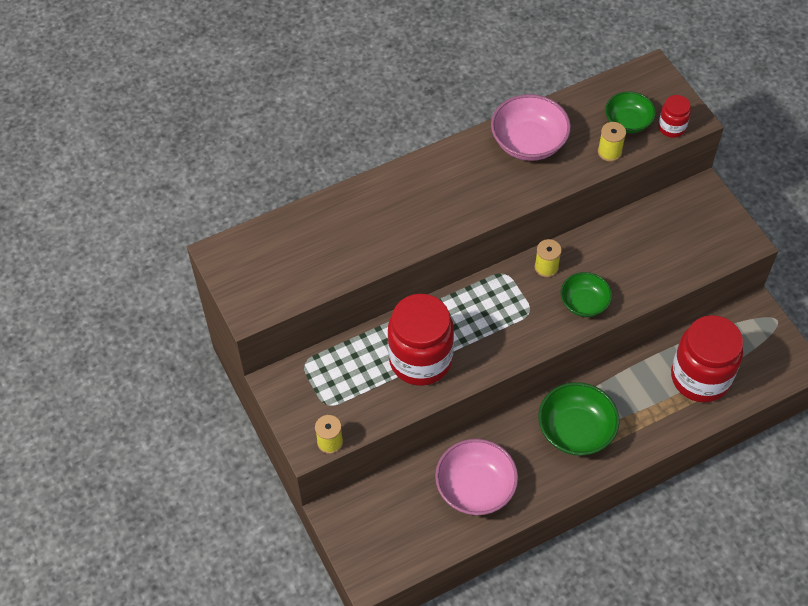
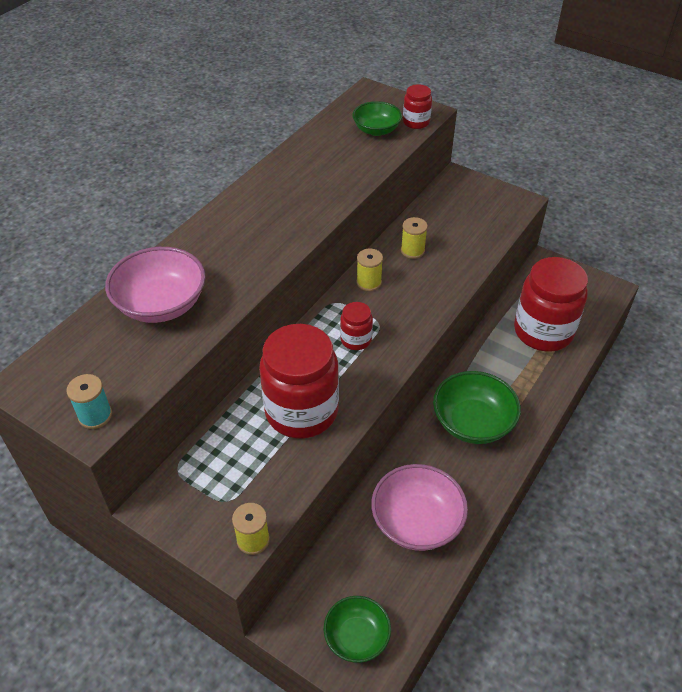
camera: 30 degrees left, 10 degrees down
pink bowl [491,94,571,161] -> pink bowl moved to [105,247,206,323]
green bowl [560,272,612,317] -> green bowl moved to [324,596,391,663]
yellow spool [598,122,626,162] -> yellow spool moved to [401,217,428,259]
none -> turquoise spool [67,374,112,429]
none -> red jar [340,302,373,350]

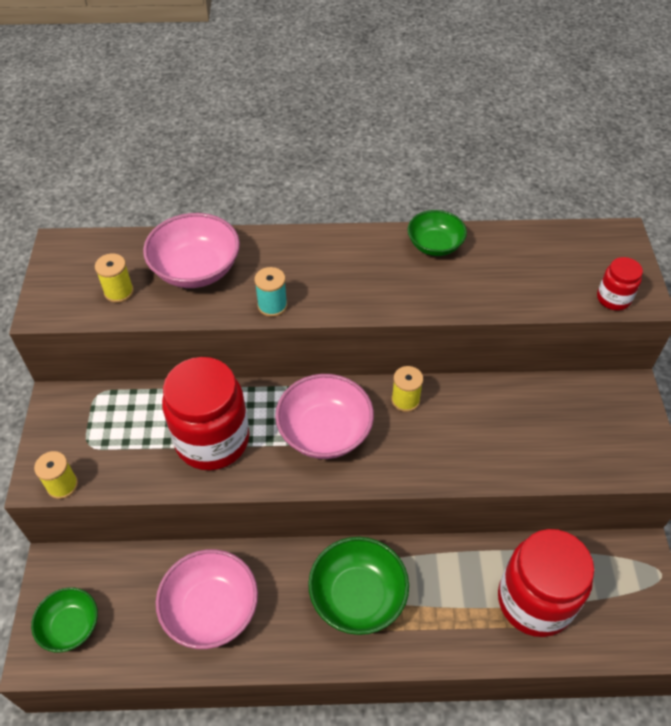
camera: 55 degrees right, 5 degrees up
turquoise spool [67,374,112,429] -> turquoise spool moved to [254,267,287,317]
red jar [340,302,373,350] -> pink bowl [275,374,374,459]
green bowl [353,101,402,136] -> green bowl moved to [408,210,467,256]
yellow spool [401,217,428,259] -> yellow spool moved to [95,254,134,303]

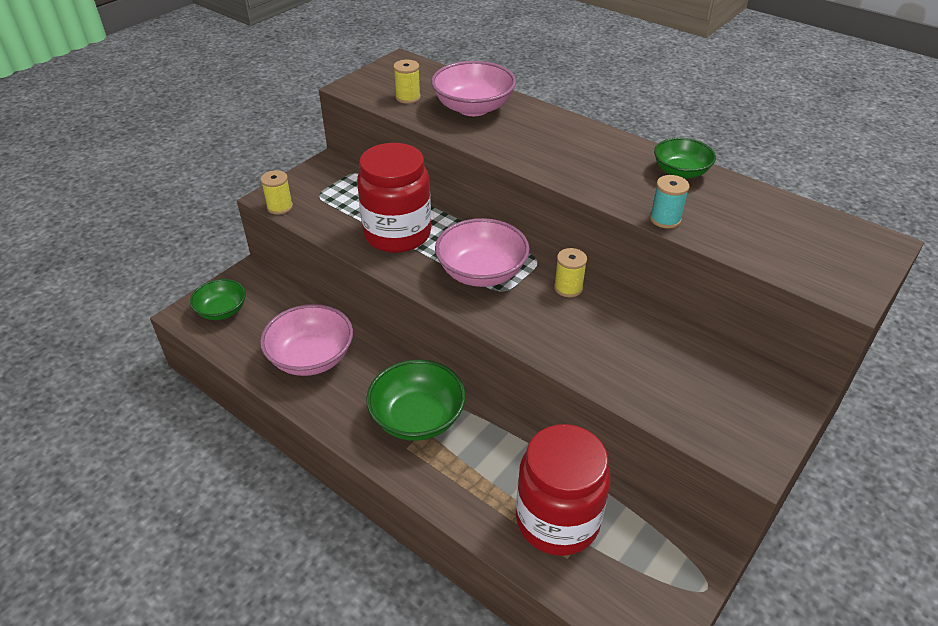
camera: 40 degrees right, 10 degrees down
turquoise spool [254,267,287,317] -> turquoise spool moved to [650,175,690,228]
red jar [597,257,643,311] -> none

